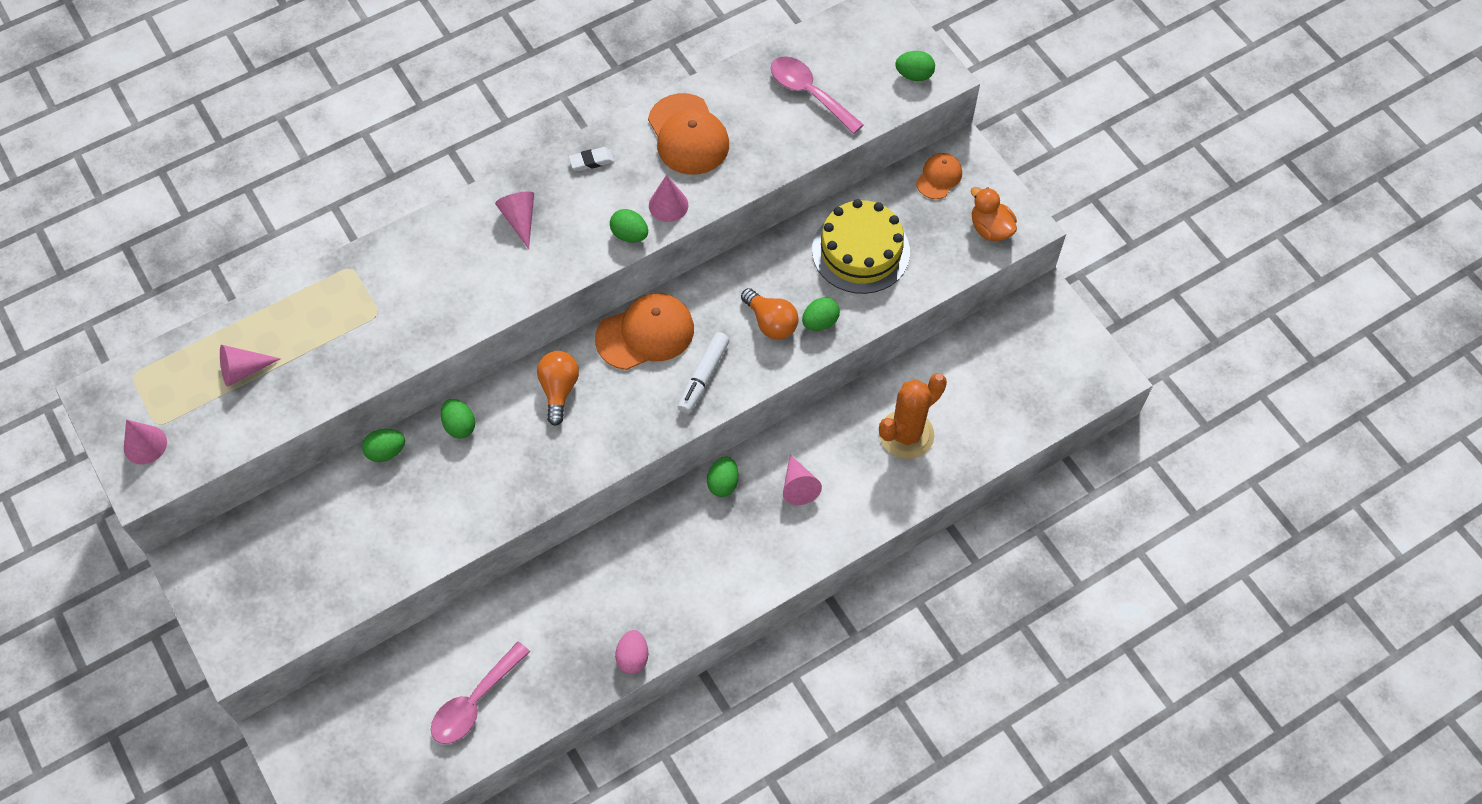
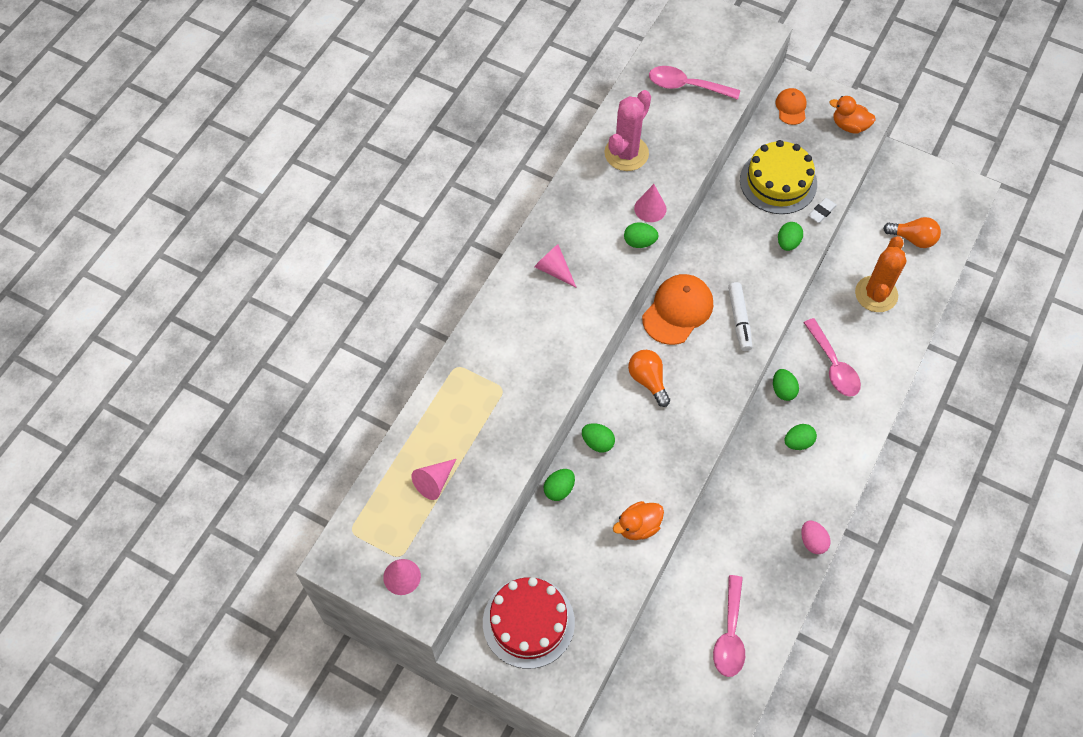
camera: 30 degrees left, 0 degrees up
white eraser [569,147,614,171] -> white eraser moved to [808,198,837,223]
orange cap [648,93,729,175] -> pink cactus [604,90,651,171]
orange light bulb [741,288,799,340] -> orange light bulb moved to [883,217,941,248]
pink cone [783,455,822,505] -> pink spoon [804,318,861,397]
green egg [895,51,935,81] -> green egg moved to [785,424,817,450]
none -> red cake [483,577,575,669]
none -> orange duck [613,501,664,540]

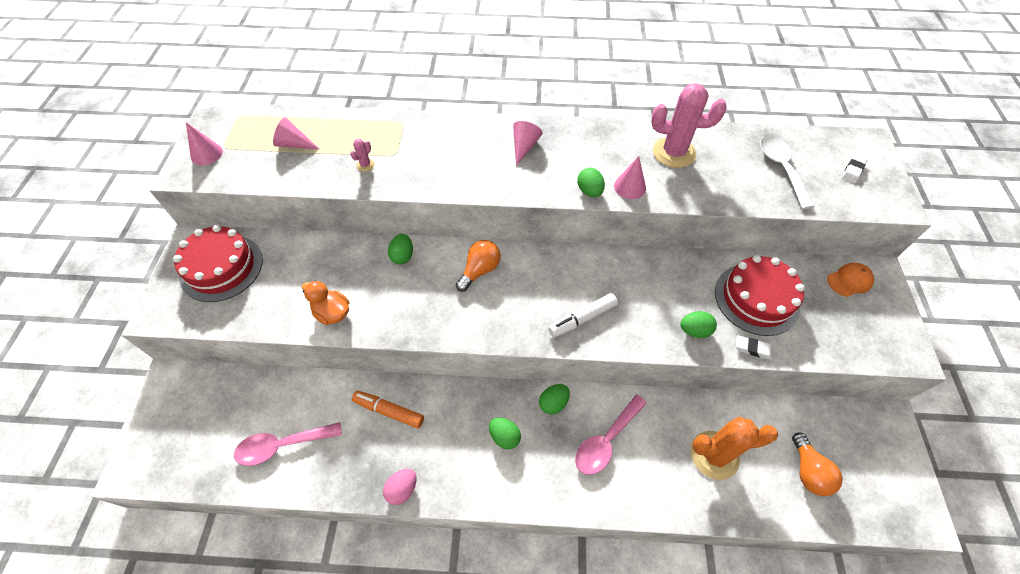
camera: 65 degrees right, 5 degrees down
green egg [544,469,575,501] -> none
orange cap [642,274,713,345] -> none
pink spoon [649,66,740,100] -> white spoon [760,135,815,209]
yellow cake [740,140,817,214] -> red cake [715,255,805,336]
orange duck [830,96,876,133] -> none
none -> pink cactus [350,139,375,172]
none -> orange marker [352,391,424,429]
none -> white eraser [842,154,868,183]

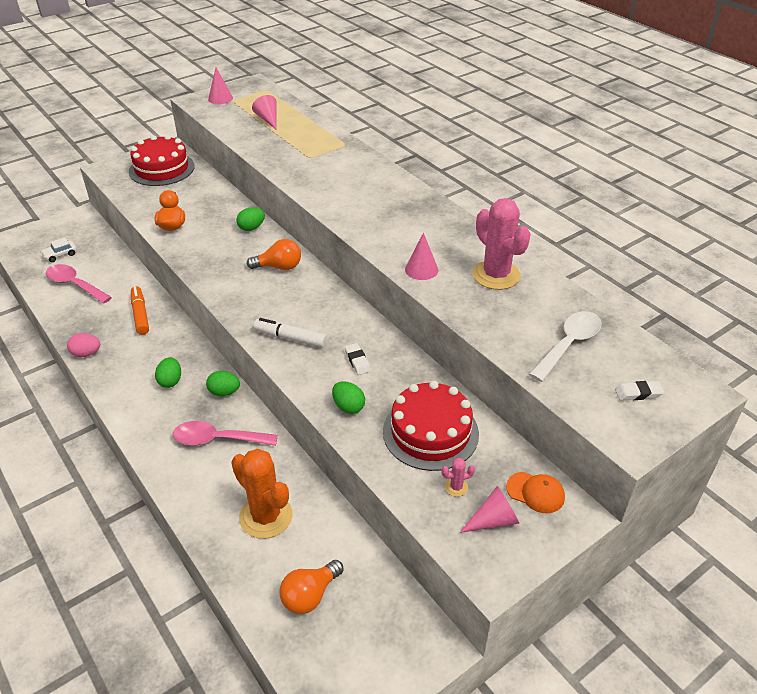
camera: 50 degrees right, 15 degrees down
pink cactus [350,139,375,172] -> pink cactus moved to [441,458,475,497]
pink cone [513,121,543,166] -> pink cone moved to [459,486,519,533]
green egg [577,168,605,197] -> none
white eraser [736,335,773,360] -> white eraser moved to [345,343,371,375]
none -> white car [41,237,77,262]

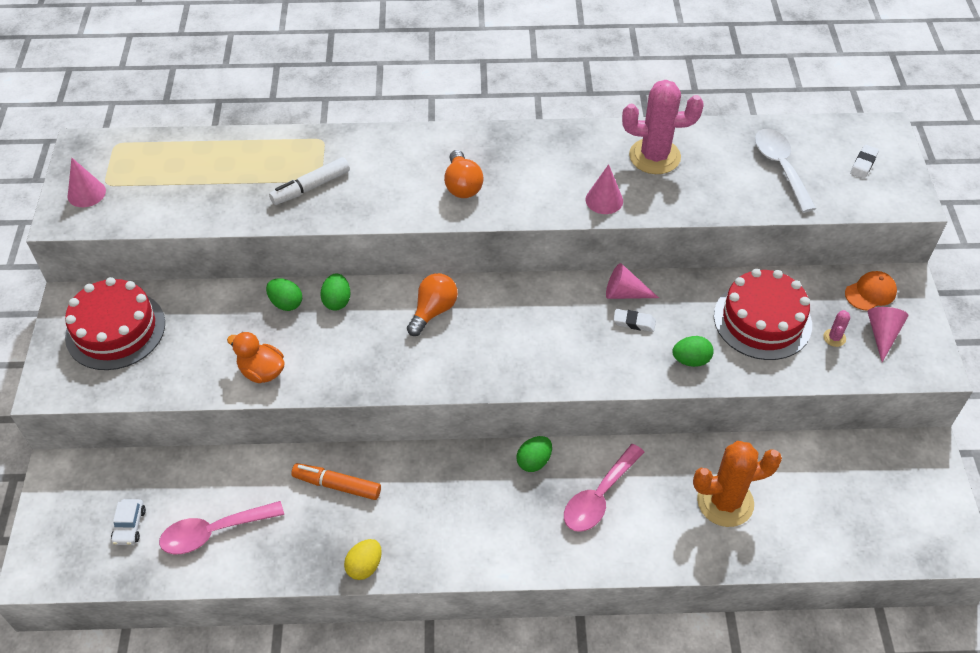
camera: 55 degrees left, 10 degrees up
pink egg [67,333,100,357] -> yellow egg [344,539,382,580]
green egg [155,357,181,388] -> green egg moved to [266,278,302,311]
pink cone [252,95,277,130] -> pink cone moved to [606,263,659,299]
white marker [253,318,327,348] -> white marker moved to [269,157,350,205]
orange light bulb [280,560,344,614] -> orange light bulb moved to [444,150,484,198]

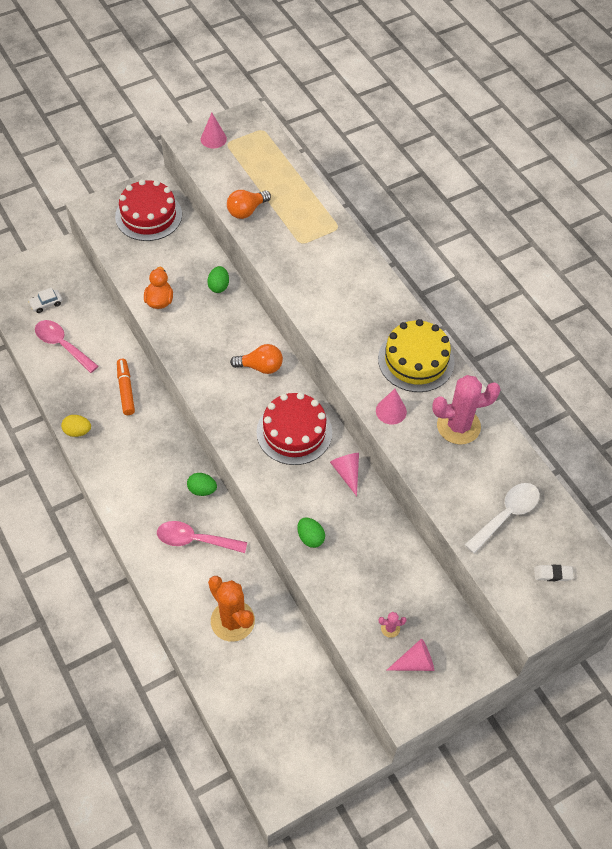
camera: 60 degrees right, 5 degrees up
white marker [269,157,350,205] -> none
green egg [320,273,351,311] -> none
orange light bulb [444,150,484,198] -> orange light bulb moved to [227,190,271,219]
white eraser [613,309,656,332] -> none
pink cactus [622,80,704,174] -> pink cactus turned 75 degrees counterclockwise [432,375,501,444]
red cake [714,269,812,360] -> red cake moved to [256,392,332,465]
orange cap [845,271,897,311] -> none
none -> yellow cake [378,319,455,392]

